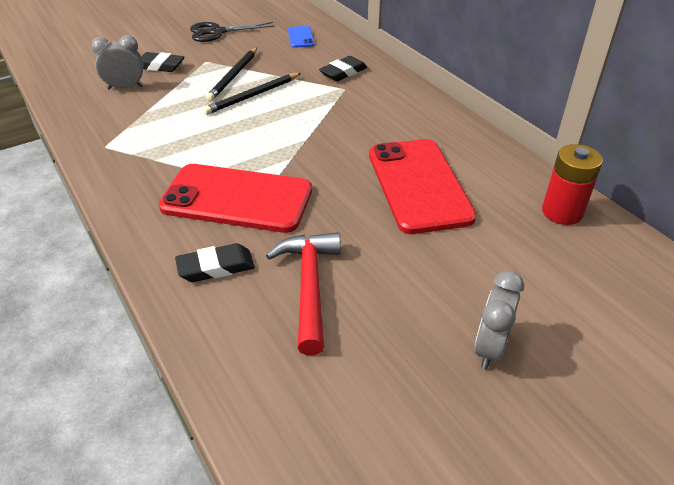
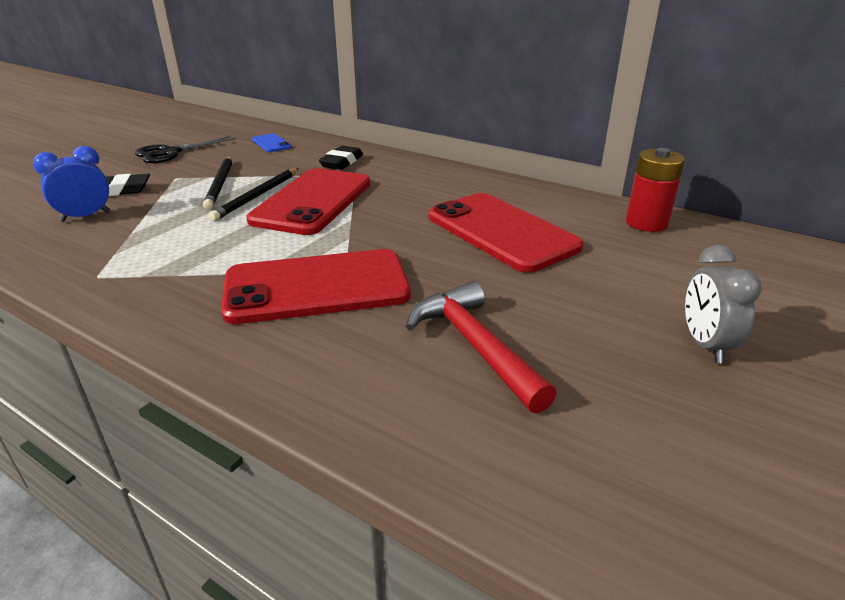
camera: 25 degrees left, 10 degrees down
grey clock [91,35,144,90] -> blue clock [33,146,110,222]
black eraser [175,243,255,282] -> none
none -> red phone [247,168,370,235]

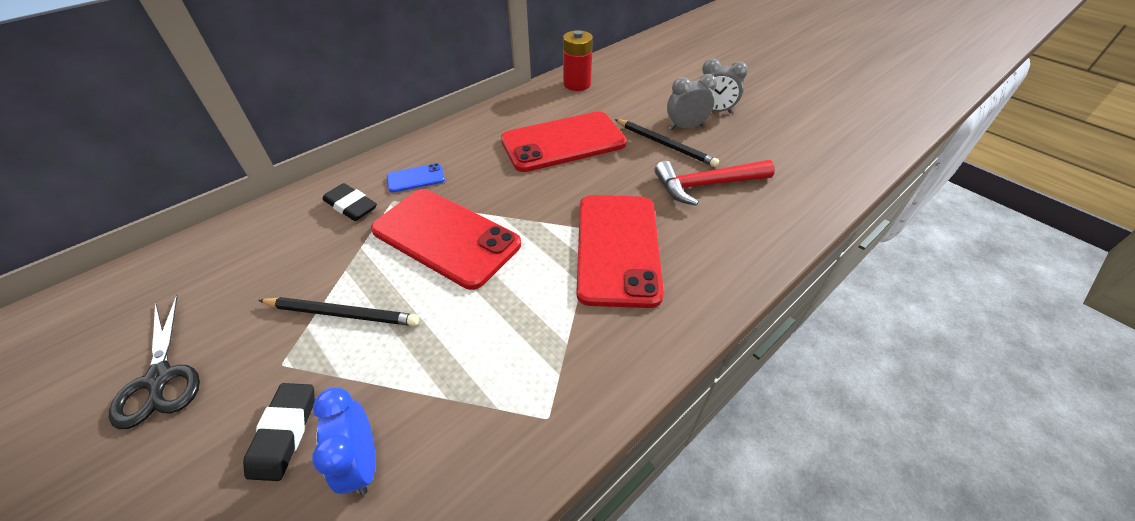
camera: 75 degrees left, 15 degrees up
black pencil [208,168,299,221] -> black pencil moved to [614,119,719,167]
blue phone [252,133,292,152] -> blue phone moved to [387,163,445,192]
none -> grey clock [667,74,717,130]

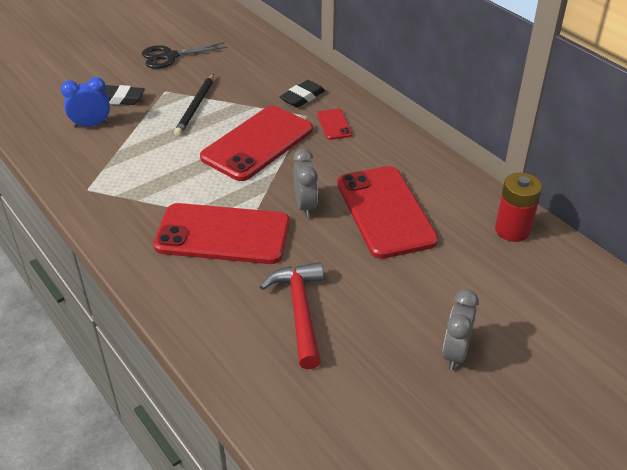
camera: 95 degrees right, 5 degrees down
blue phone [387,163,445,192] -> red phone [317,109,352,140]
black pencil [614,119,719,167] -> none
grey clock [667,74,717,130] -> grey clock moved to [293,149,318,218]

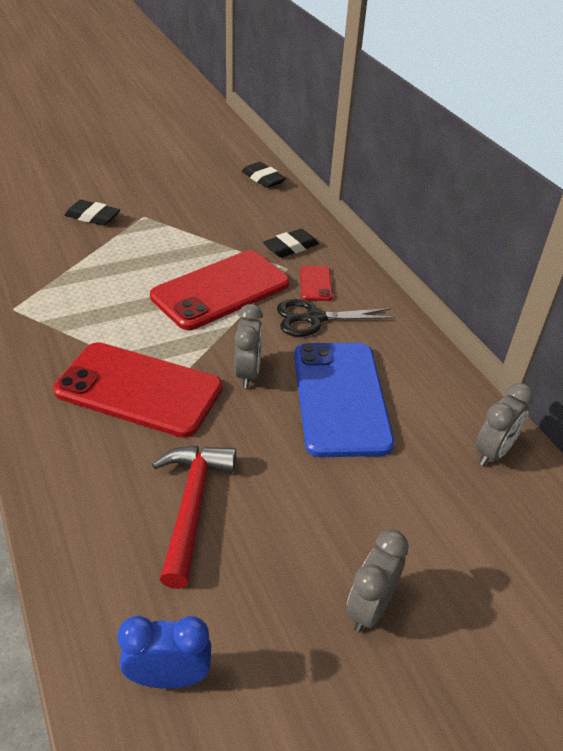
camera: 10 degrees right, 0 degrees up
blue clock [61,77,110,128] -> blue clock moved to [117,616,211,689]
black scissors [142,42,228,69] -> black scissors moved to [277,299,395,336]
black pencil [174,74,214,136] -> none
red phone [337,166,438,259] -> blue phone [294,343,394,457]
red battery [495,173,542,242] -> grey clock [475,383,534,466]
none -> black eraser [242,162,286,188]

